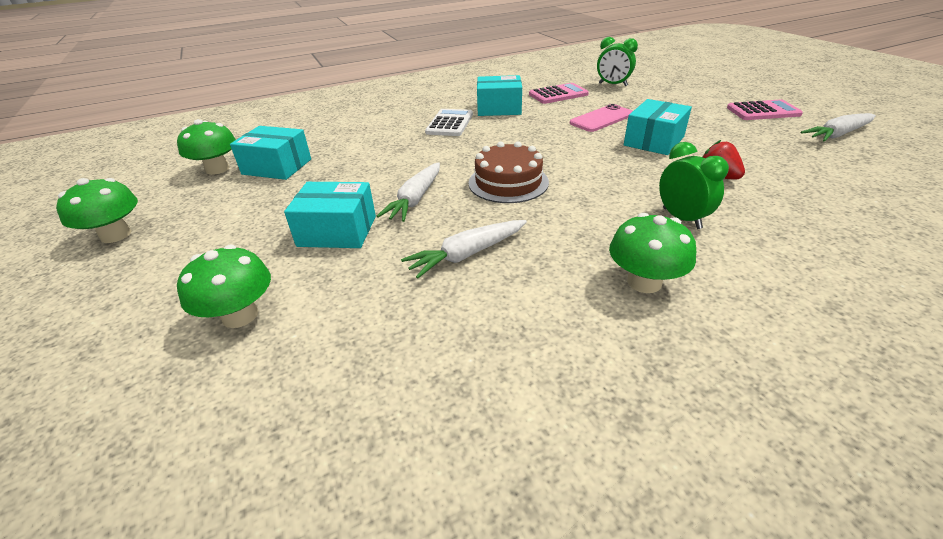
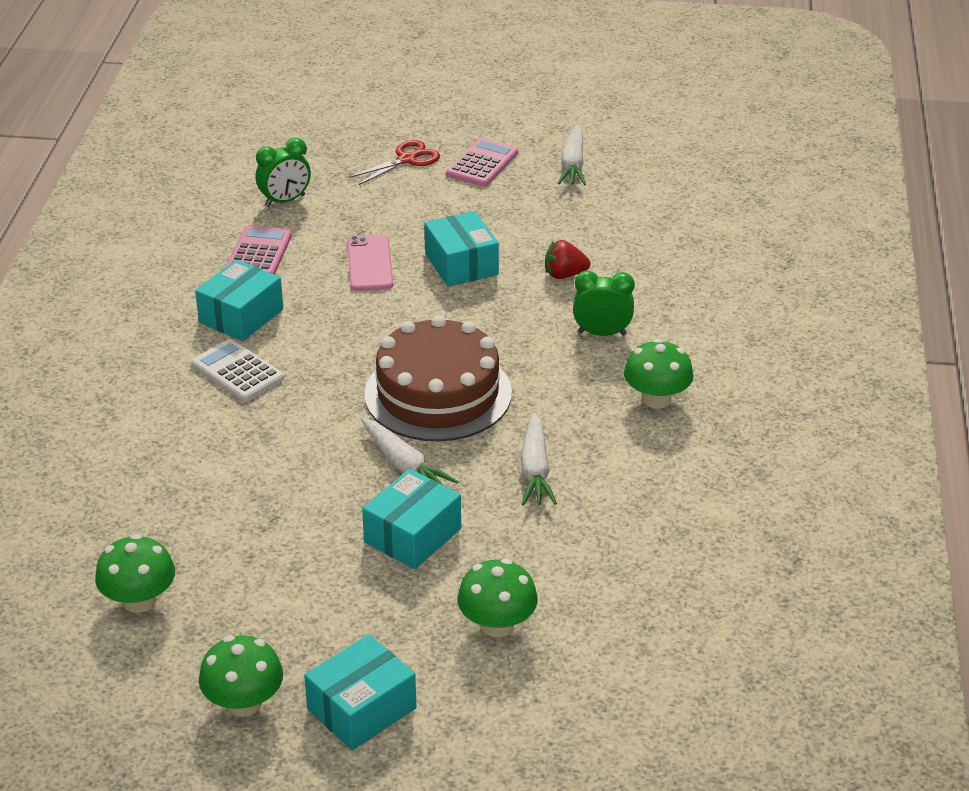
camera: 60 degrees left, 0 degrees up
turquoise box [230,126,311,180] -> turquoise box moved to [304,634,416,750]
brown cake [468,141,549,203] -> brown cake [364,315,512,441], size x1.54
none -> red scissors [349,140,440,185]

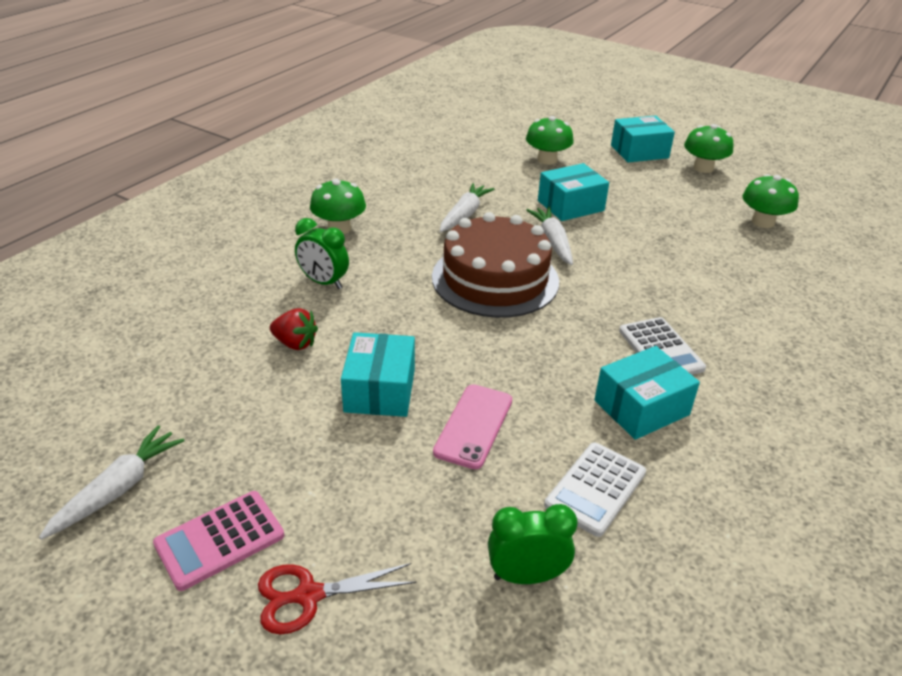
camera: 155 degrees left, 0 degrees up
pink calculator [225,226,292,275] -> white calculator [544,442,646,537]

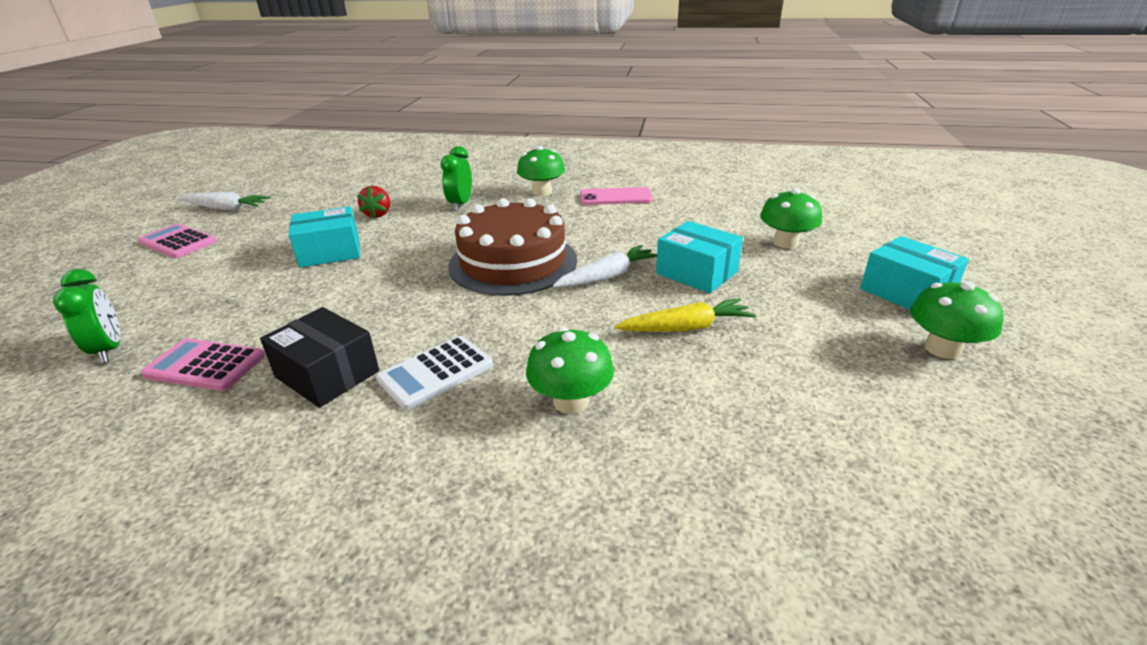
camera: 70 degrees right, 5 degrees down
red scissors [258,563,416,635] -> none
pink phone [433,384,512,469] -> pink phone moved to [580,187,653,205]
white carrot [440,183,494,232] -> none
white calculator [544,442,646,537] -> pink calculator [141,338,265,391]
turquoise box [594,346,700,440] -> black box [260,307,379,408]
green mushroom [742,174,799,228] -> green mushroom moved to [526,327,614,414]
none -> yellow carrot [615,298,756,332]

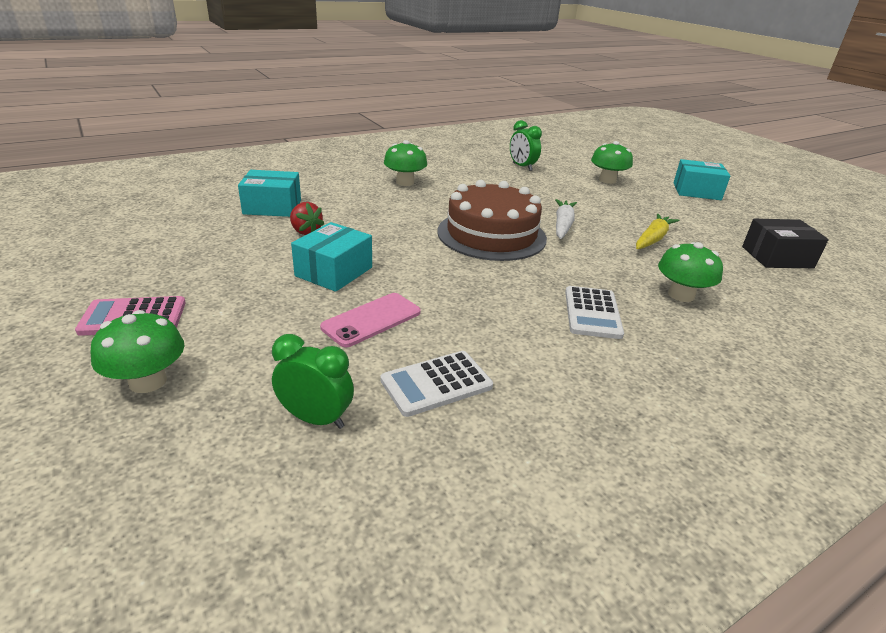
camera: 45 degrees left, 0 degrees up
pink calculator [141,338,265,391] -> white calculator [380,351,493,417]
white carrot [179,192,271,210] -> none
black box [260,307,379,408] -> black box moved to [742,219,829,268]
green clock [441,146,472,211] -> green clock moved to [510,120,542,171]
pink phone [580,187,653,205] -> pink phone moved to [320,293,421,347]
turquoise box [656,221,743,293] -> turquoise box moved to [238,170,301,217]
green mushroom [910,281,1003,359] -> green mushroom moved to [90,310,184,393]

